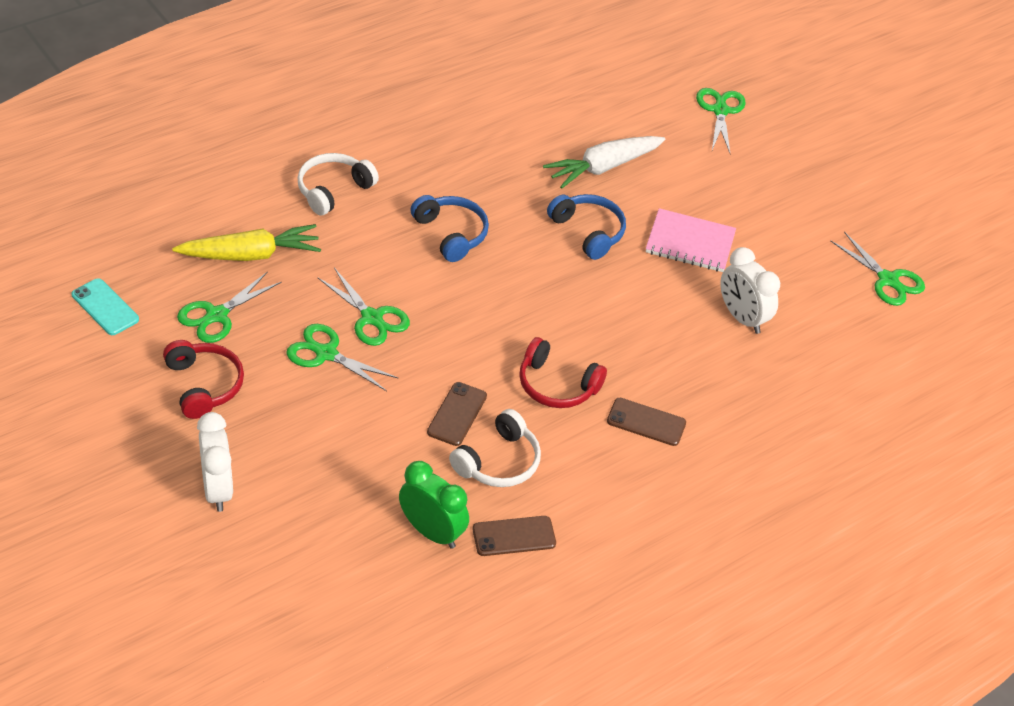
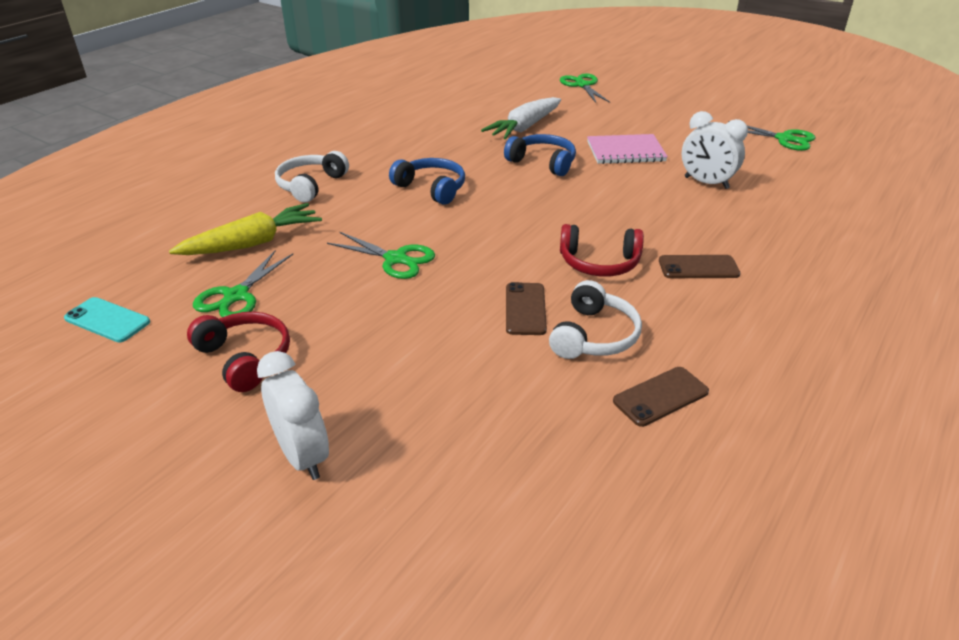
camera: 15 degrees left, 10 degrees down
green scissors [286,324,398,391] -> none
green clock [399,461,469,549] -> none

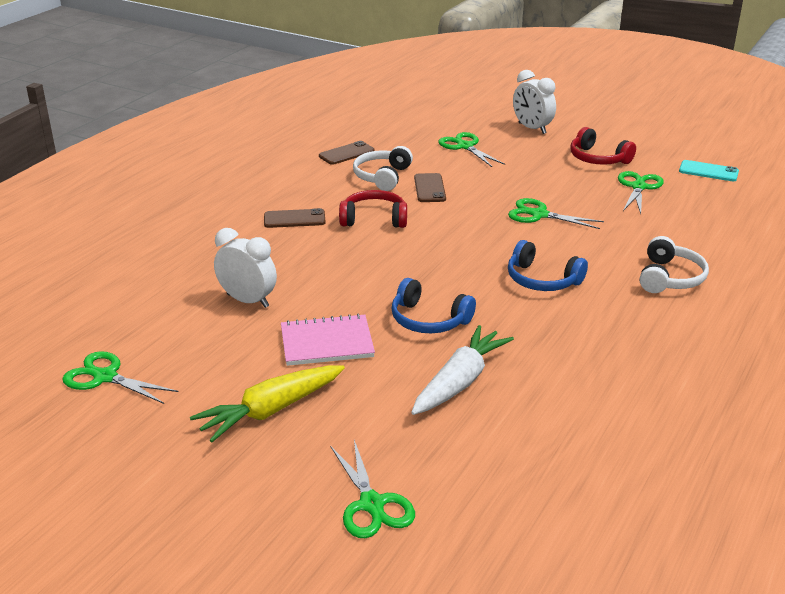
camera: 175 degrees right, 5 degrees down
yellow carrot [169,203,322,255] -> yellow carrot moved to [190,365,345,442]
none -> green scissors [438,132,505,167]

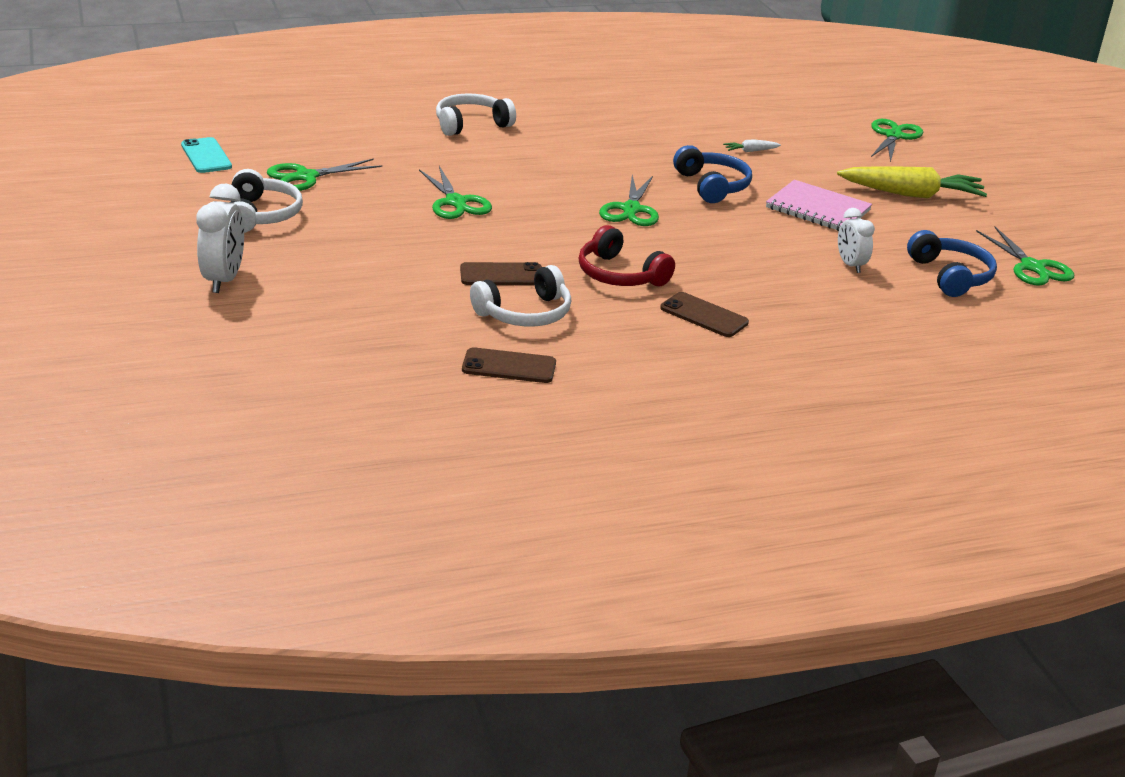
camera: 140 degrees left, 0 degrees up
white clock [214,228,277,308] -> white clock [838,208,875,273], size x0.65
white carrot [411,325,514,415] -> white carrot [723,140,781,152], size x0.42
brown phone [414,173,446,202] -> brown phone turned 45 degrees clockwise [460,262,542,285]
green scissors [438,132,505,167] -> green scissors moved to [599,175,659,226]
blue headphones [508,240,588,291] -> blue headphones moved to [907,230,997,297]
red headphones [570,127,636,165] -> white headphones [230,169,303,233]

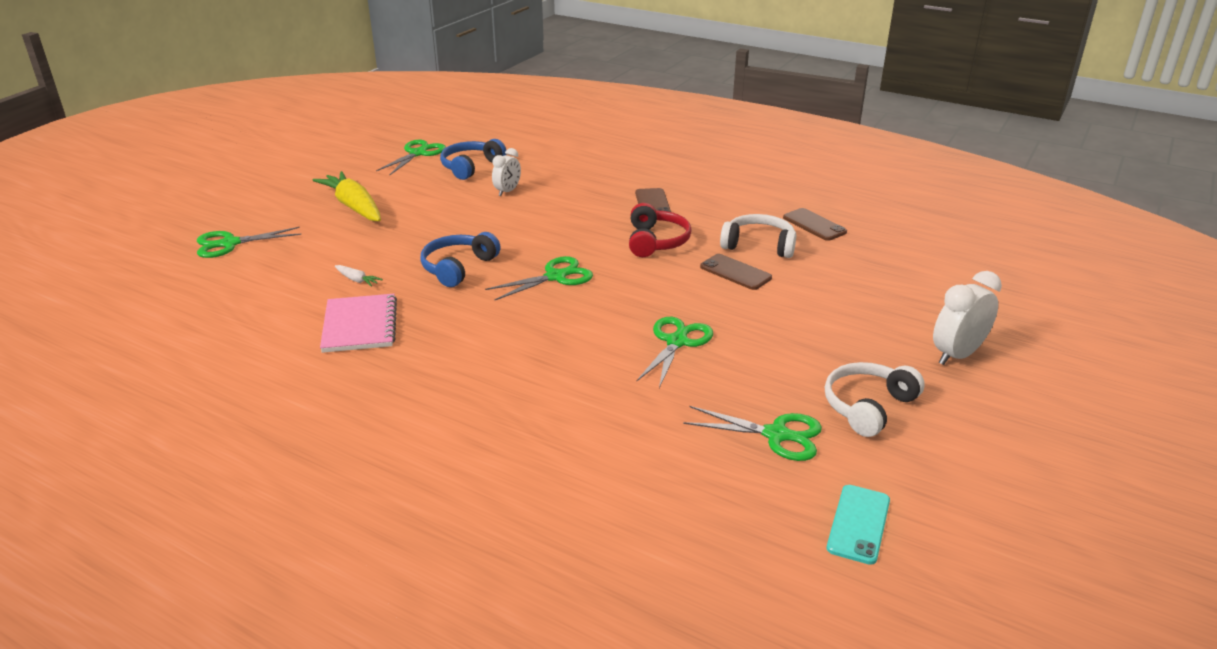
camera: 130 degrees left, 0 degrees up
white headphones [436,94,516,136] -> none
pink notebook [766,180,872,231] -> pink notebook moved to [320,294,397,353]

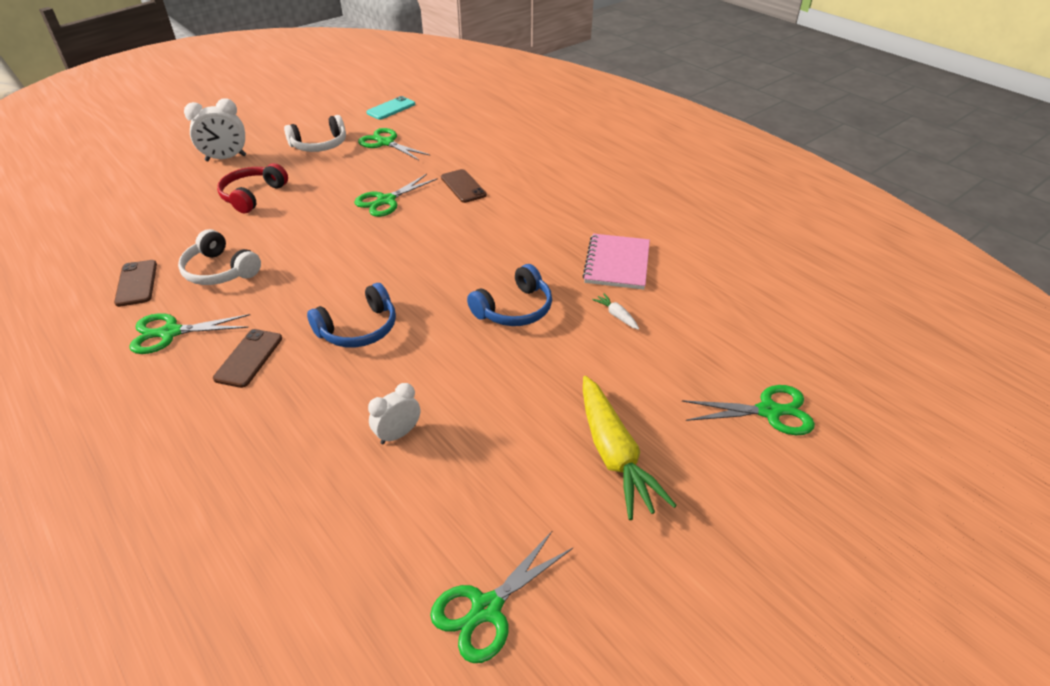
camera: 160 degrees left, 10 degrees up
blue headphones [440,139,506,180] -> blue headphones moved to [307,283,396,348]
green scissors [485,256,593,300] -> green scissors moved to [129,313,250,354]
red headphones [629,203,692,257] -> red headphones moved to [217,163,288,214]
brown phone [700,254,772,290] -> brown phone moved to [441,169,487,203]

